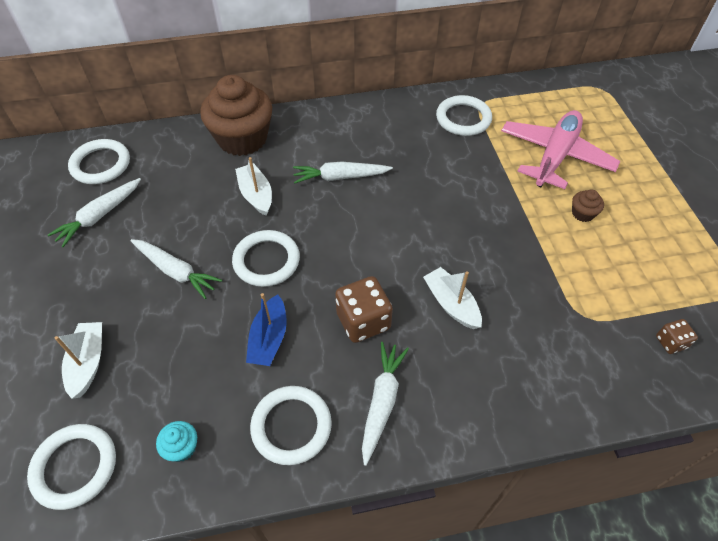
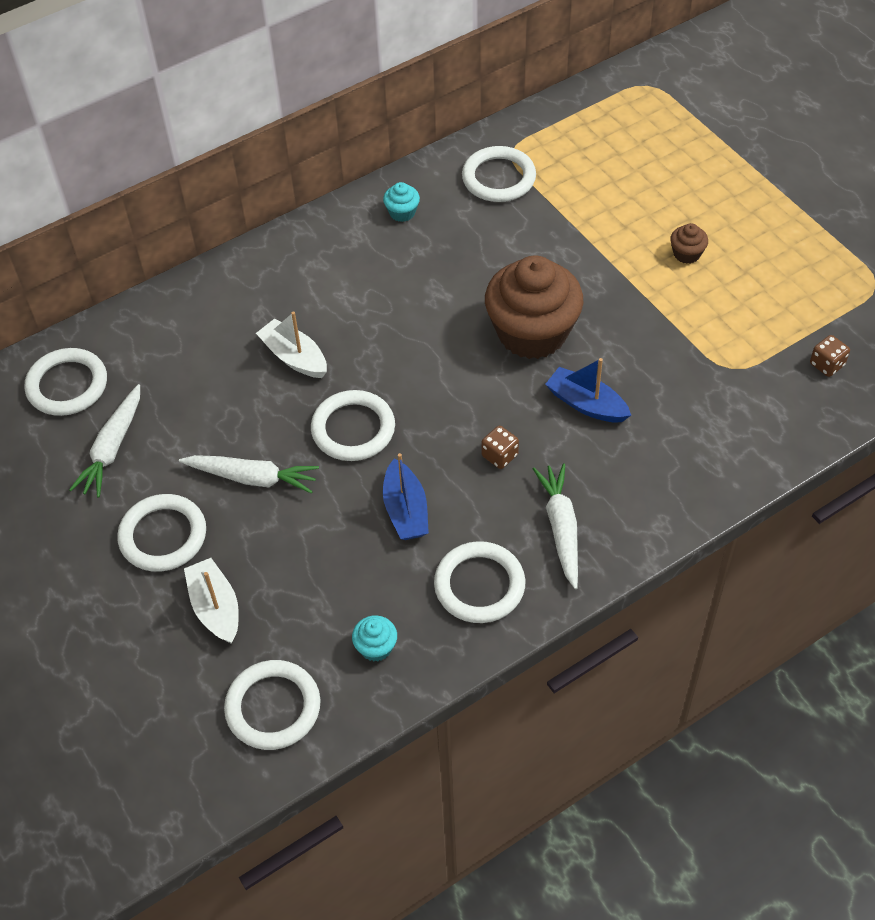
camera: 20 degrees left, 0 degrees up
brown cupcake [200,75,272,156] -> brown cupcake moved to [485,256,584,359]
white carrot [293,162,393,184] -> none
brown dice [335,276,393,343] -> brown dice [482,426,519,469], size x0.54
white boat [423,267,482,329] -> blue boat [545,358,631,422]
pink plane [501,110,620,189] -> none
none -> white ring [117,494,206,572]
none -> turquoise cupcake [383,182,420,222]

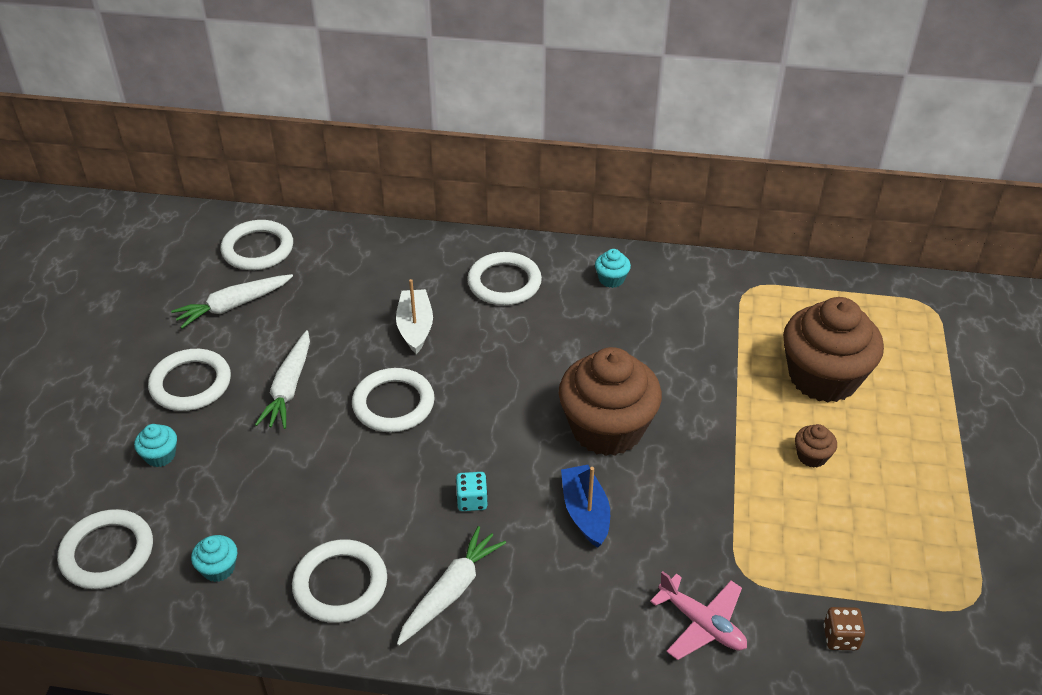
camera: 40 degrees right, 10 degrees down
white carrot [179,455,319,494] -> white carrot turned 45 degrees clockwise [255,330,310,429]
white boat [184,558,239,644] -> turquoise cupcake [134,424,177,467]
blue boat [383,453,429,540] -> none
white ring [462,146,536,202] -> white ring moved to [467,252,542,305]
brown dice [482,426,519,469] -> turquoise dice [456,472,488,511]
none -> pink plane [650,571,747,660]
none -> brown cupcake [783,297,884,402]

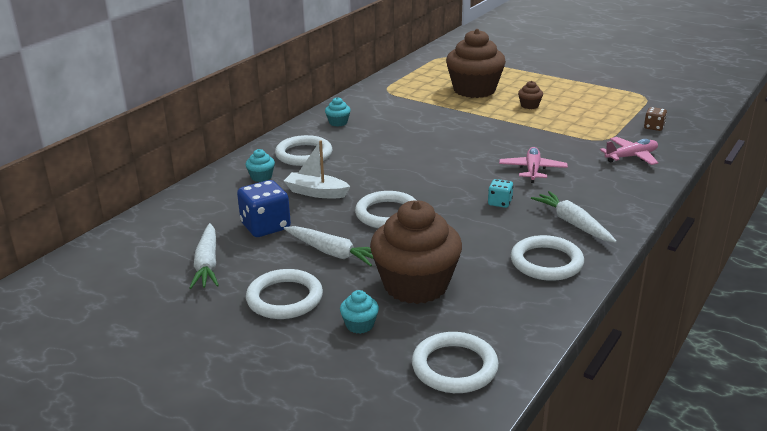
camera: 65 degrees left, 15 degrees down
turquoise cupcake [191,535,237,582] -> turquoise cupcake moved to [246,149,275,182]
white ring [221,220,293,270] -> none
brown cupcake [559,347,662,456] -> brown cupcake moved to [370,200,462,304]
blue boat [561,465,610,548] -> pink plane [499,147,568,183]
none -> blue dice [237,180,291,237]

